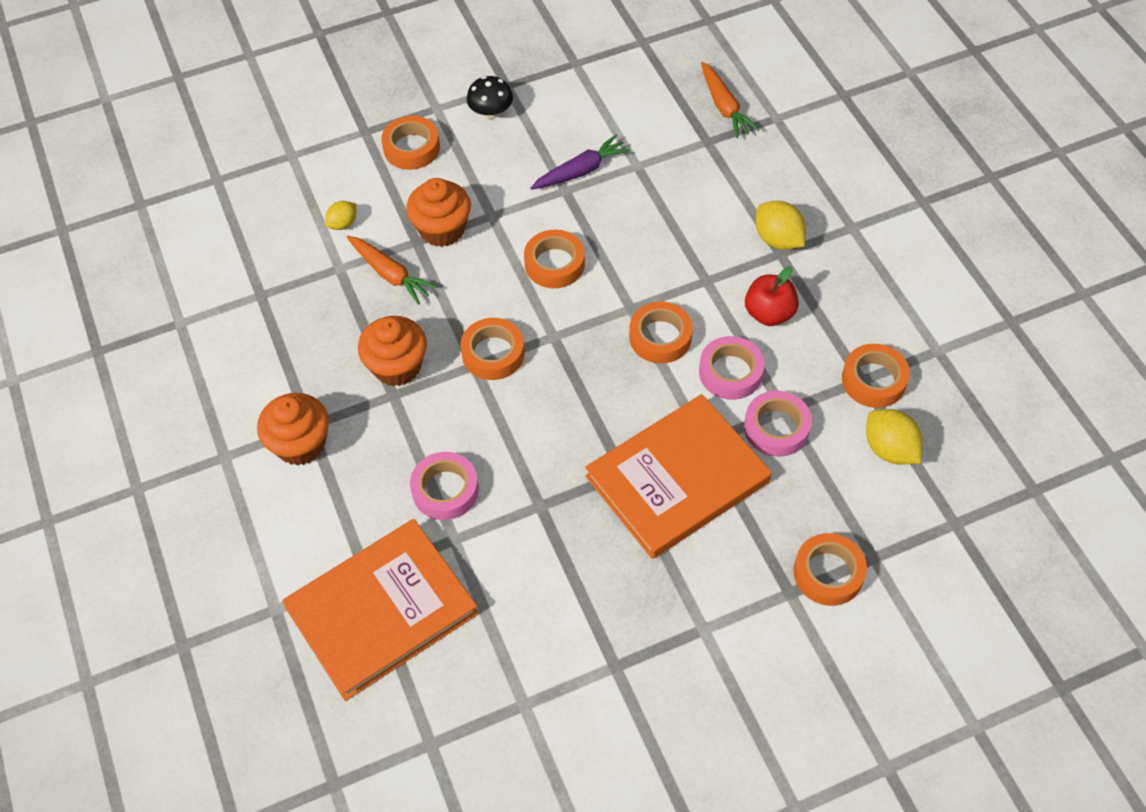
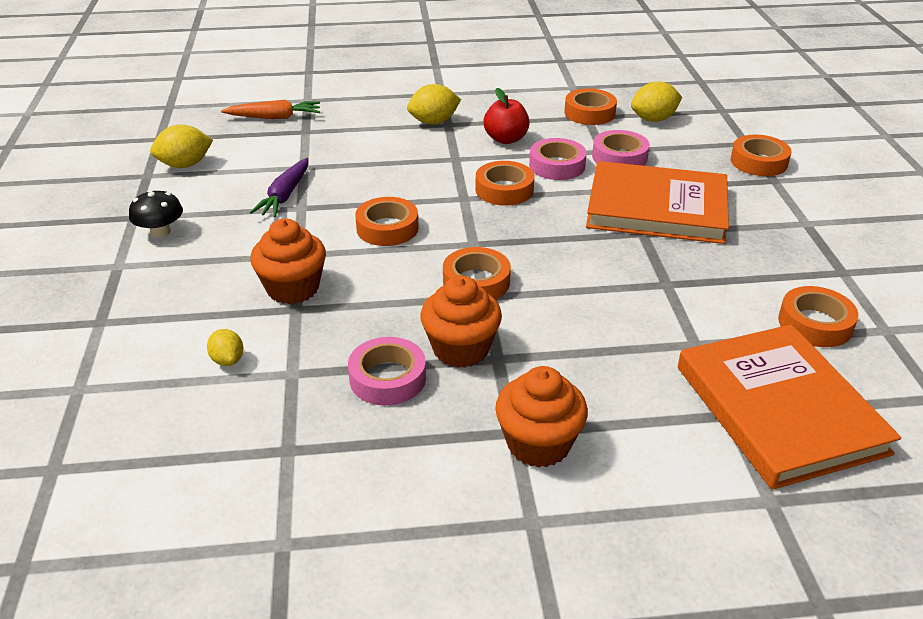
camera: 75 degrees left, 20 degrees down
orange carrot [347,236,437,305] -> none
orange tape [381,116,440,170] -> orange tape moved to [778,286,858,347]
pink tape [410,452,479,520] -> pink tape moved to [348,337,426,406]
purple carrot [530,134,630,190] -> purple carrot turned 150 degrees counterclockwise [250,158,308,217]
orange book [585,394,772,559] -> orange book turned 60 degrees counterclockwise [586,161,729,244]
none -> yellow lemon [150,125,213,168]

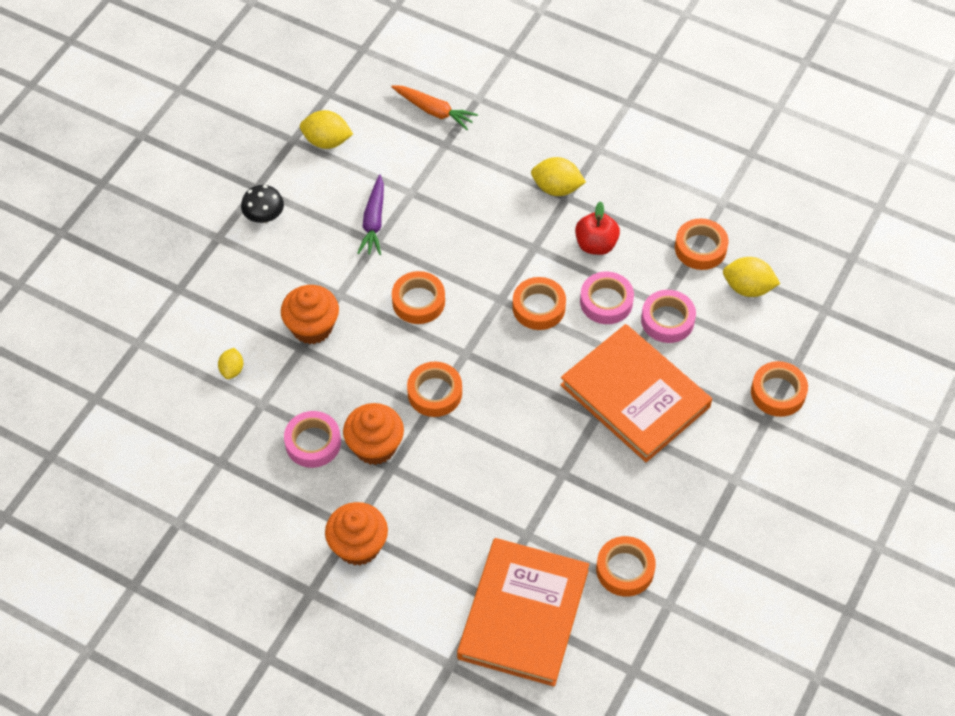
camera: 35 degrees right, 20 degrees up
purple carrot [250,158,308,217] -> purple carrot turned 45 degrees counterclockwise [358,175,384,255]

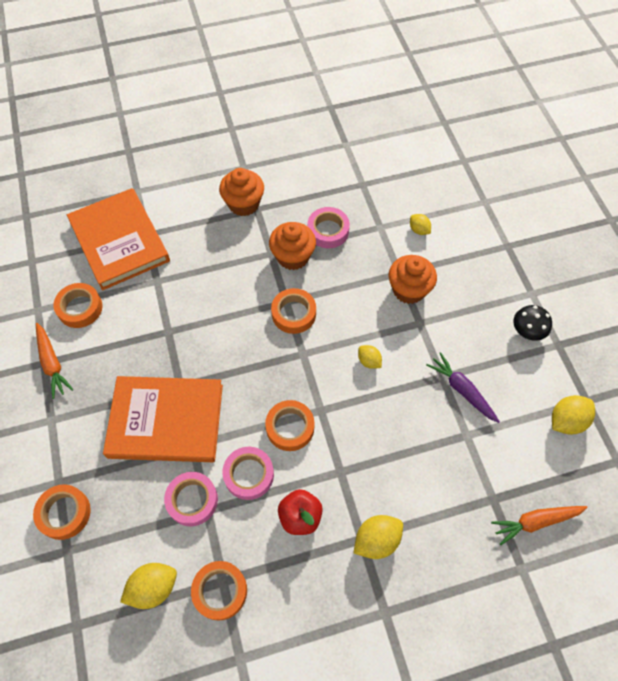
camera: 135 degrees right, 5 degrees up
orange tape [392,271,445,324] -> yellow lemon [358,345,382,369]
none -> orange carrot [36,323,74,399]

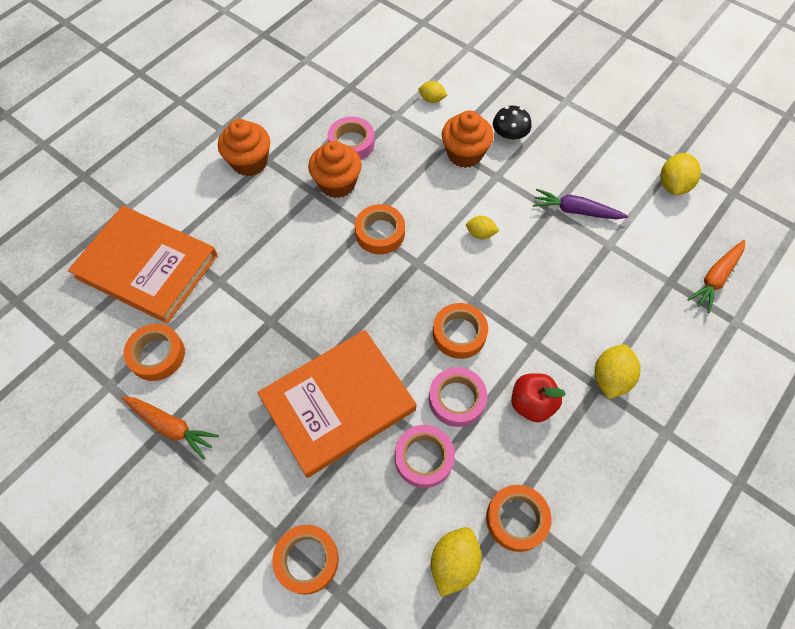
camera: 35 degrees left, 0 degrees up
black mushroom [513,305,552,341] -> black mushroom moved to [493,106,531,142]

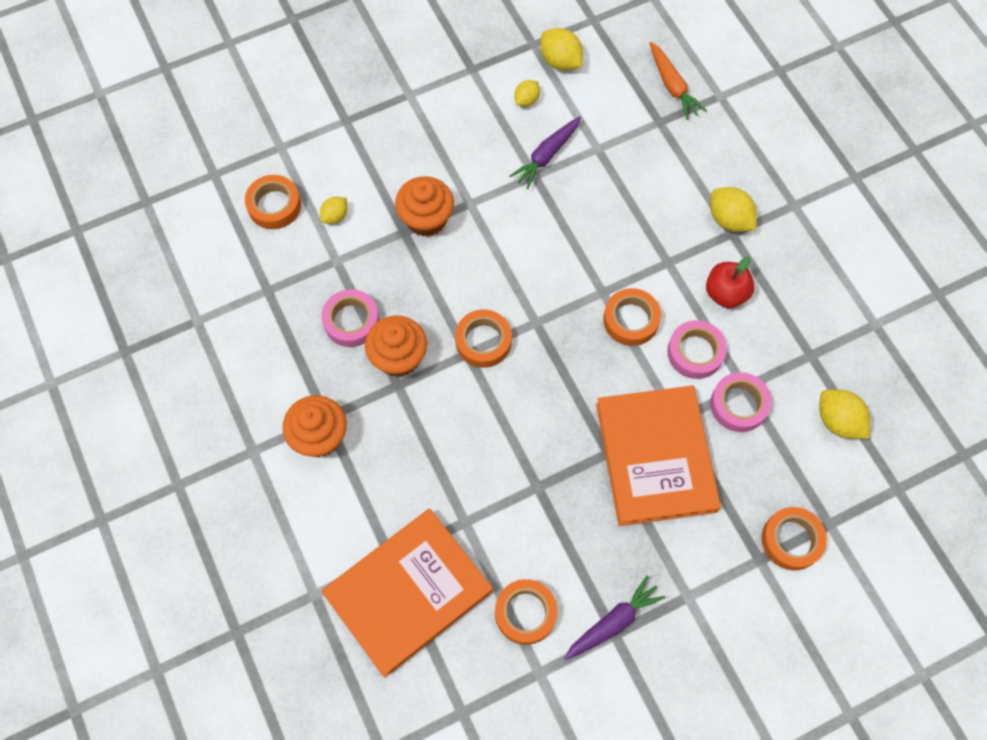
camera: 65 degrees left, 5 degrees up
orange carrot [121,396,219,459] -> purple carrot [564,576,665,660]
yellow lemon [466,216,499,239] -> yellow lemon moved to [514,80,540,106]
orange tape [486,485,551,552] -> orange tape moved to [245,175,301,229]
black mushroom [493,106,531,142] -> none

